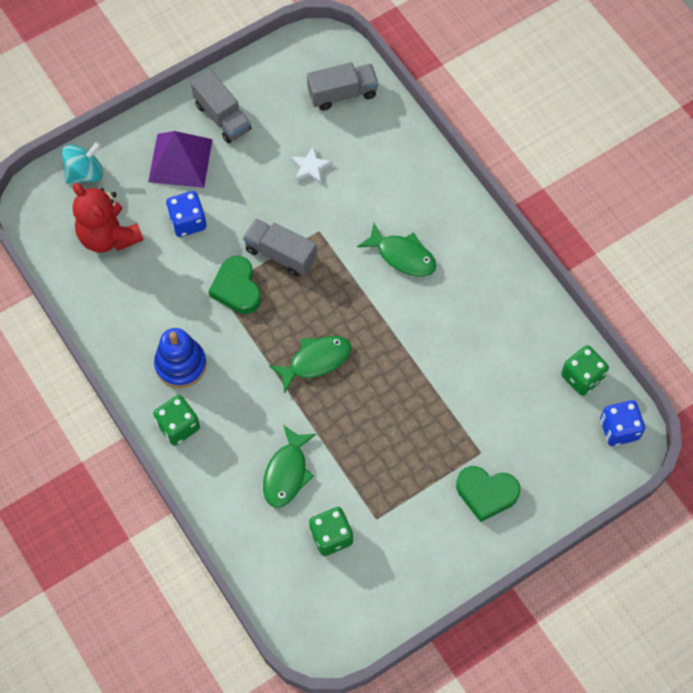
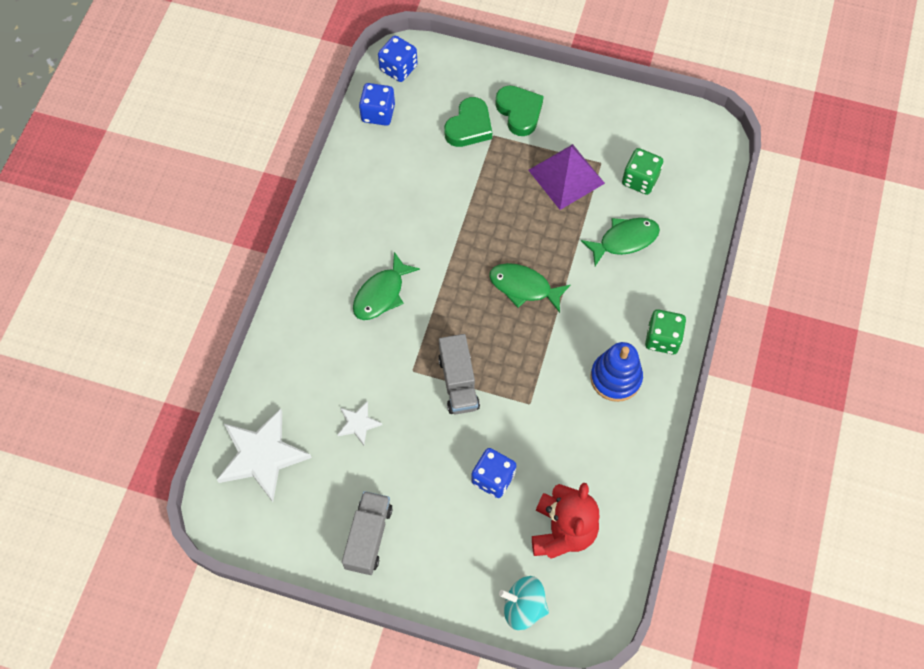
camera: 130 degrees left, 0 degrees up
purple pyramid [148,131,213,188] -> purple pyramid moved to [528,144,605,210]
green heart [208,256,261,314] -> green heart moved to [444,97,492,147]
grey truck [307,62,378,110] -> white star [217,408,312,502]
green fish [357,223,436,277] -> green fish turned 135 degrees counterclockwise [353,252,420,320]
green dice [561,345,609,396] -> blue dice [359,83,395,126]

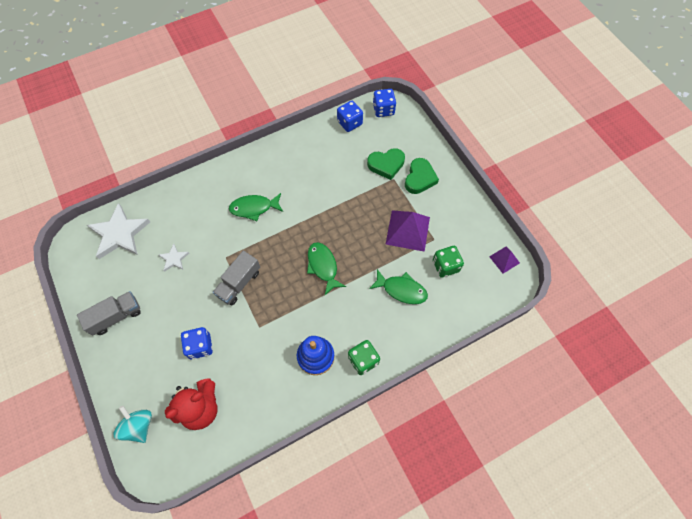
camera: 45 degrees right, 0 degrees up
none -> purple pyramid [489,247,520,274]

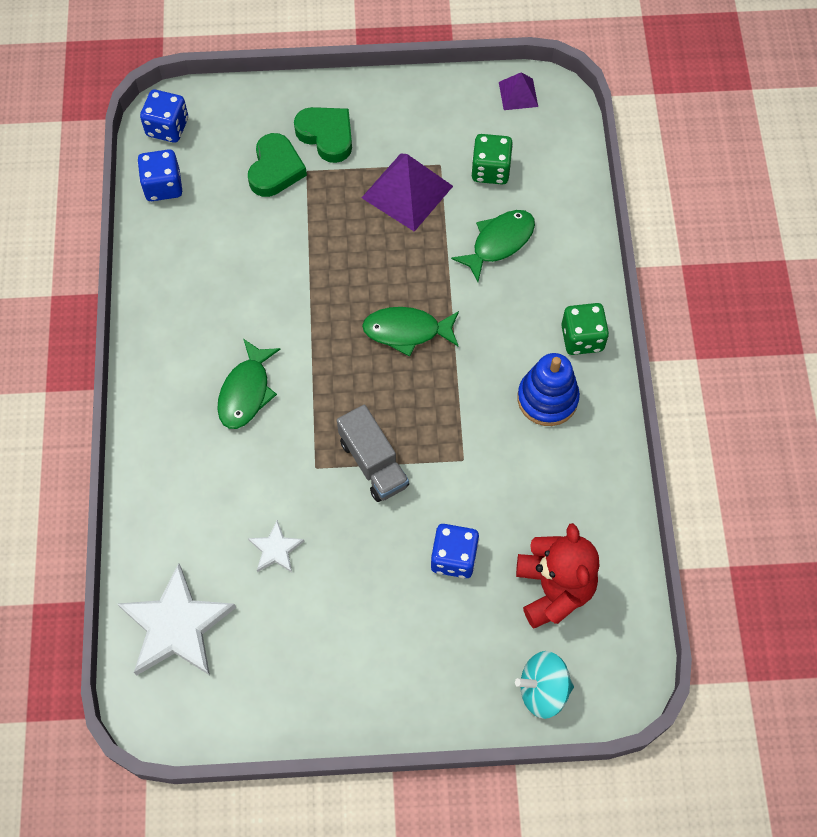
camera: 65 degrees left, 0 degrees up
grey truck [77,291,141,336] -> none

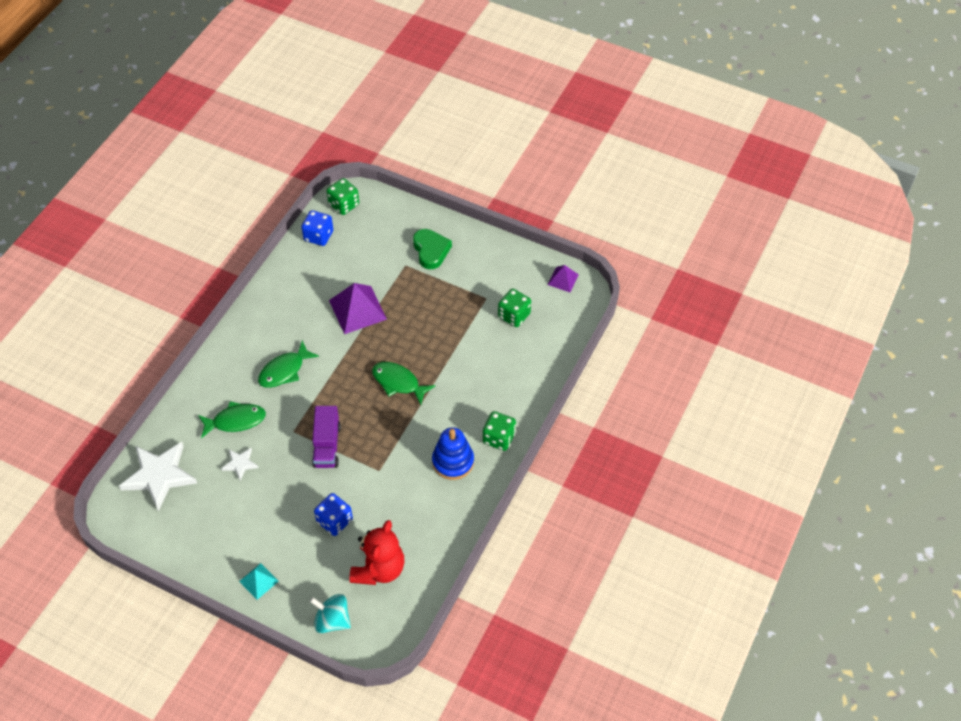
camera: 30 degrees right, 10 degrees down
blue dice [140,90,188,143] -> green dice [327,178,359,215]
green heart [248,133,307,197] -> none
grey truck [337,404,409,502] -> purple truck [312,406,341,468]
purple pyramid [362,153,453,232] -> purple pyramid moved to [329,283,387,334]
green fish [451,210,535,282] -> green fish moved to [198,401,266,438]
none -> turquoise pyramid [239,563,279,600]

